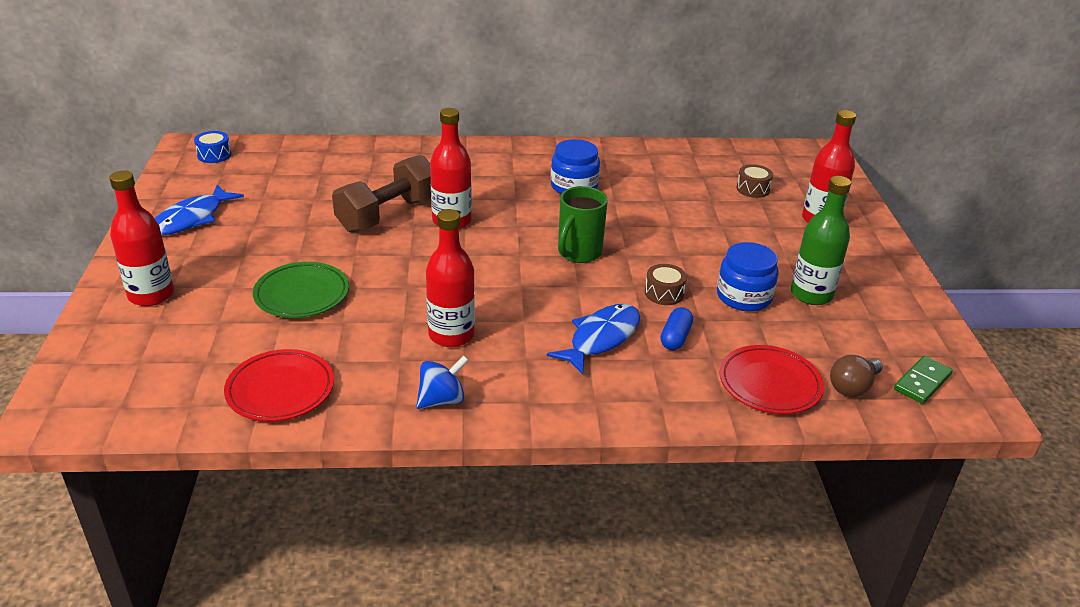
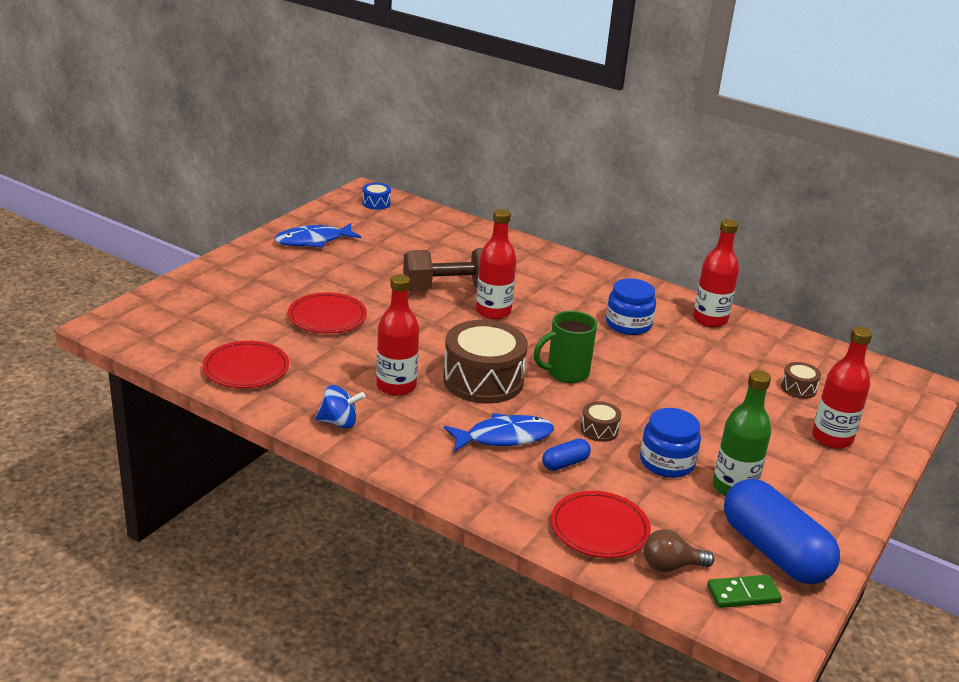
camera: 35 degrees right, 5 degrees down
red bottle [109,170,174,306] -> red bottle moved to [693,219,739,328]
green plate [253,262,349,318] -> red plate [288,293,367,334]
none -> brown drum [443,320,528,404]
none -> blue capsule [724,479,840,584]

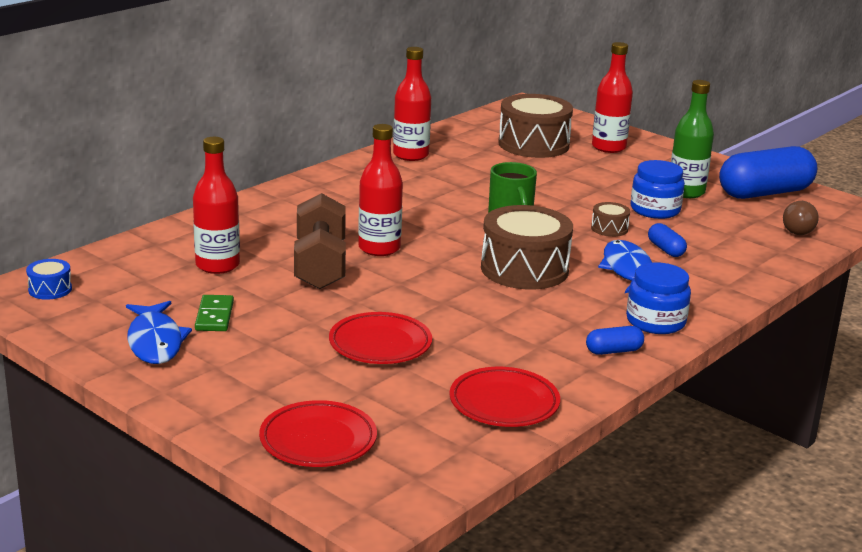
camera: 80 degrees left, 5 degrees down
blue spinning top [315,385,365,429] -> blue capsule [586,326,644,355]
red bottle [376,274,419,396] -> red bottle moved to [193,137,240,274]
red plate [551,491,651,558] -> red plate moved to [259,400,377,467]
blue jar [606,278,656,335] -> blue jar moved to [626,262,691,334]
green domino [707,575,782,608] -> green domino moved to [195,295,234,331]
brown drum [781,362,821,399] -> brown drum [498,94,573,158], size x2.23

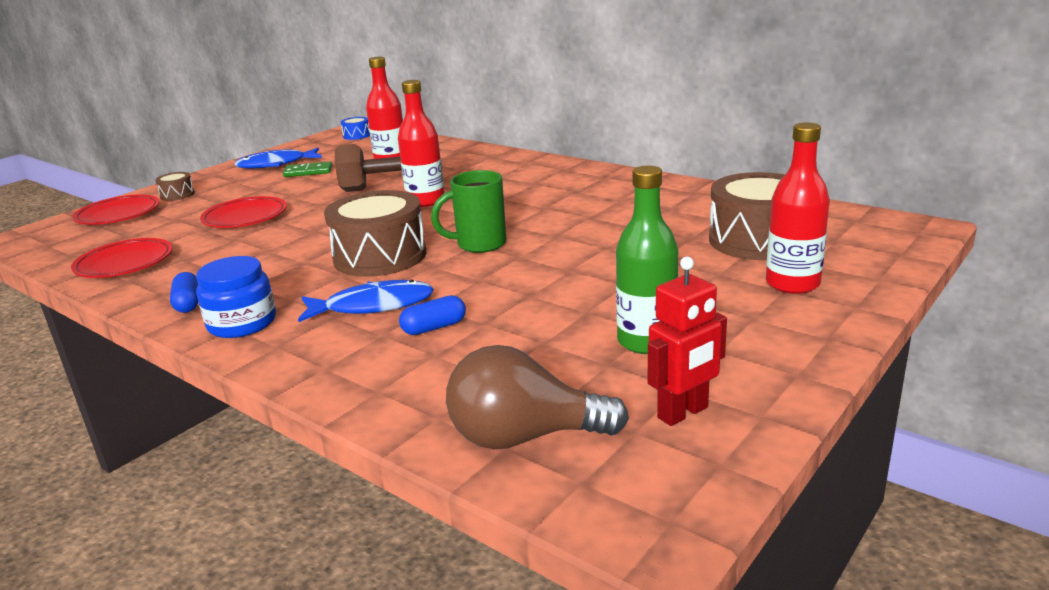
camera: 90 degrees right, 0 degrees up
red bottle [393,47,431,161] -> none
brown drum [591,202,630,237] -> brown drum moved to [155,172,195,201]
blue jar [631,160,685,219] -> none
blue capsule [719,146,818,199] -> red robot [648,257,727,426]
brown light bulb [783,201,819,235] -> brown light bulb [446,345,629,449], size x1.68

